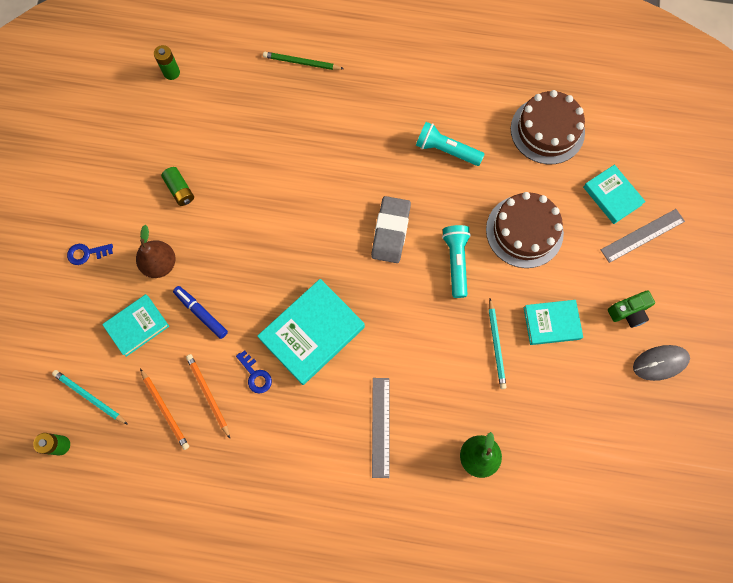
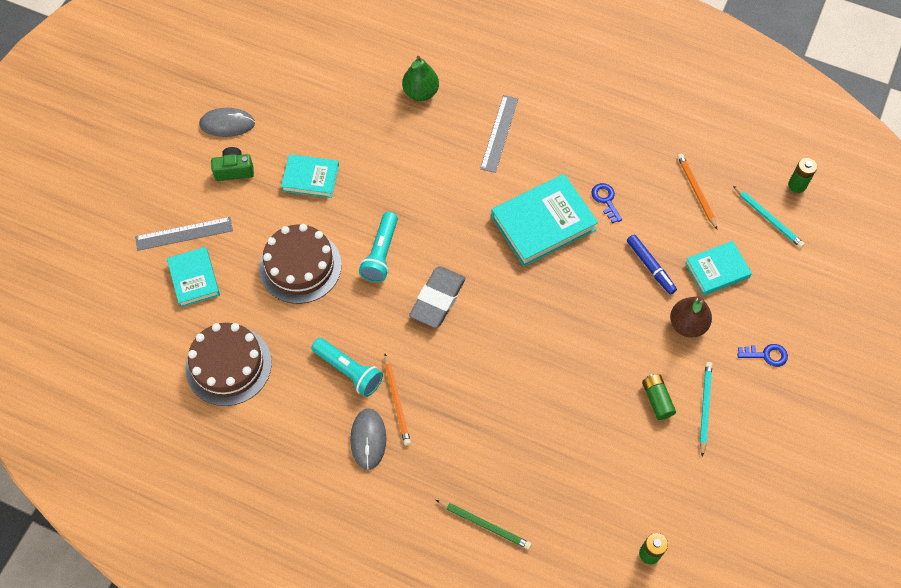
camera: 165 degrees left, 10 degrees down
orange pencil [186,354,230,438] -> orange pencil moved to [384,354,411,446]
turquoise pencil [489,299,507,389] -> turquoise pencil moved to [700,362,712,457]
none -> grey mouse [350,408,386,470]

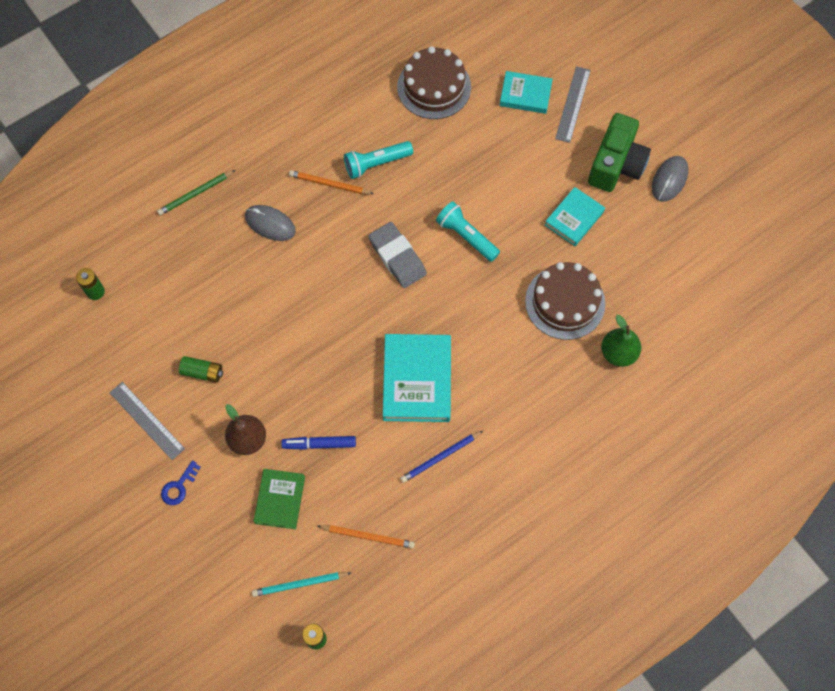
camera: 120 degrees right, 5 degrees up
green camera [211,147,254,181] -> green camera [588,113,651,192], size x1.81
brown cake [259,224,342,304] -> brown cake moved to [525,262,605,340]
grey mouse [350,408,386,470] -> grey mouse moved to [245,205,296,241]
grey ruler [480,95,518,173] -> grey ruler moved to [109,382,185,460]
blue key [591,183,622,223] -> none
turquoise book [685,241,752,296] -> green book [254,469,305,529]
turquoise pencil [700,362,712,457] -> none
none -> blue pencil [400,431,483,483]

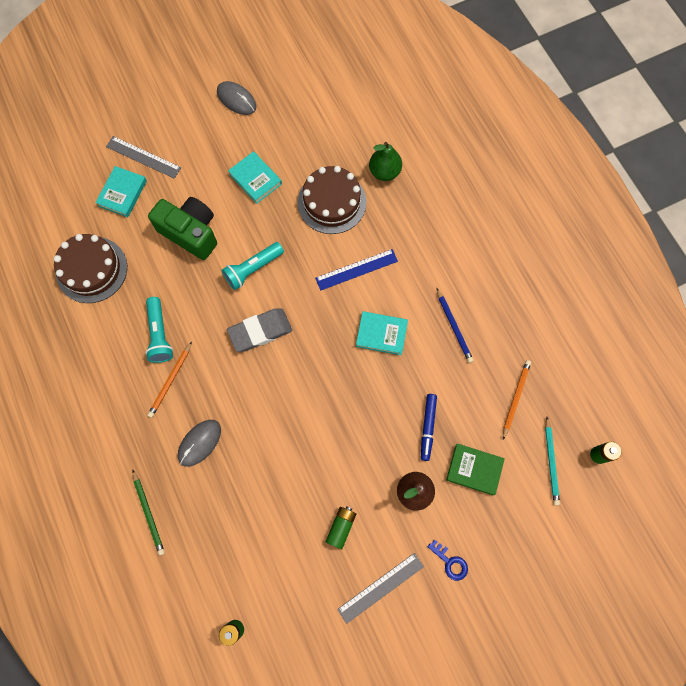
camera: 80 degrees left, 5 degrees up
turquoise book [383,334,451,422] -> turquoise book [356,311,408,355], size x0.61
green camera [588,113,651,192] -> green camera moved to [148,197,217,260]
none -> blue ruler [315,249,398,291]

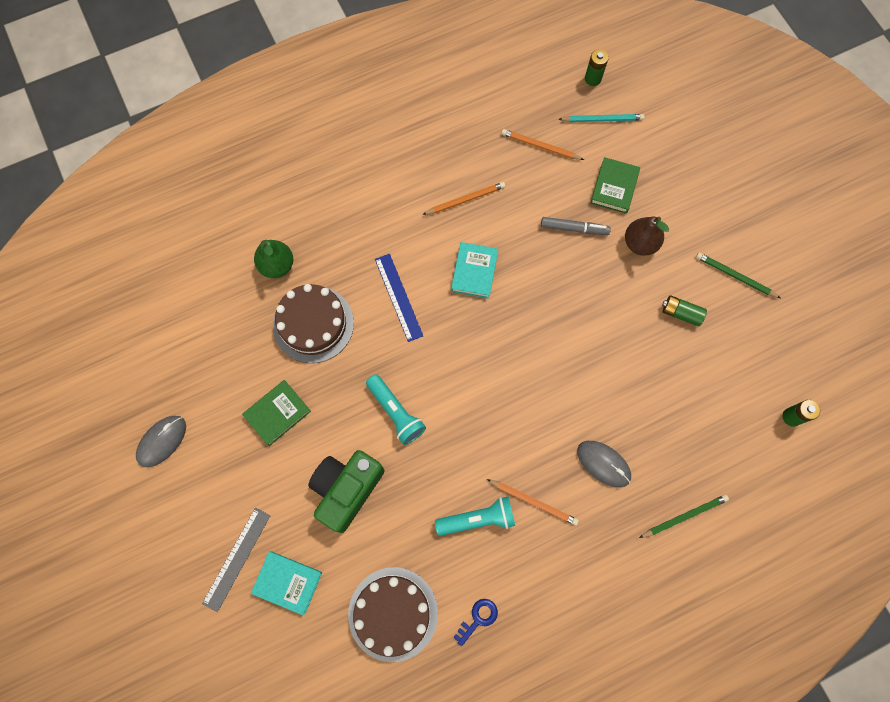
camera: 90 degrees left, 0 degrees up
grey eraser [227,308,292,352] -> none
turquoise book [228,151,282,204] -> green book [242,380,311,446]
grey ruler [337,553,424,624] -> green pencil [696,252,780,298]
blue marker [421,394,437,461] -> grey marker [541,217,611,235]
blue key [427,540,468,581] -> blue key moved to [454,599,498,646]
blue pencil [437,289,473,363] -> orange pencil [422,182,505,215]

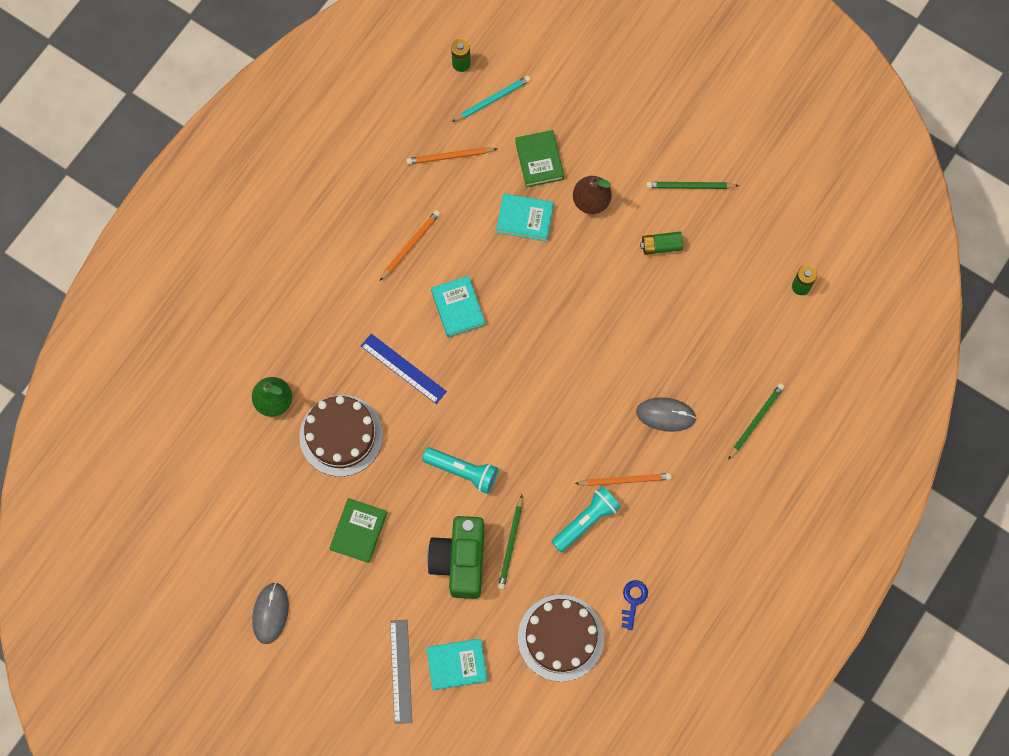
camera: 30 degrees left, 0 degrees up
grey marker [541,217,611,235] -> turquoise book [496,194,554,242]
none -> green pencil [498,495,523,590]

